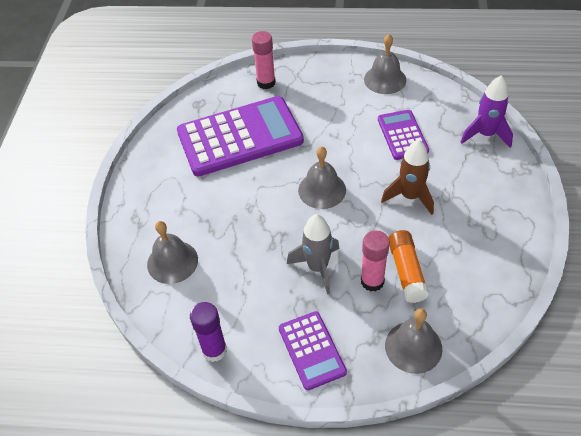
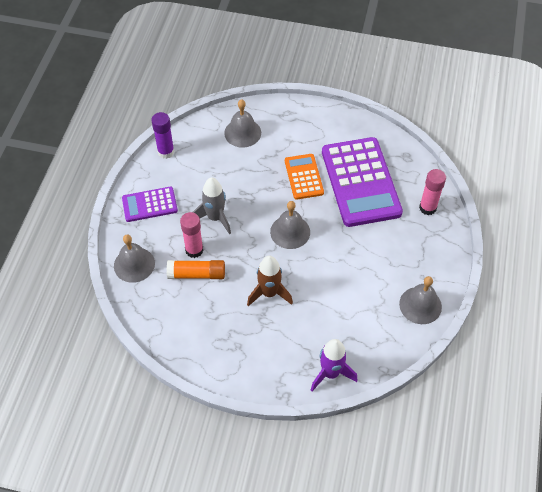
camera: 95 degrees right, 5 degrees up
purple calculator [378,110,429,160] -> none
none -> orange calculator [285,154,324,200]

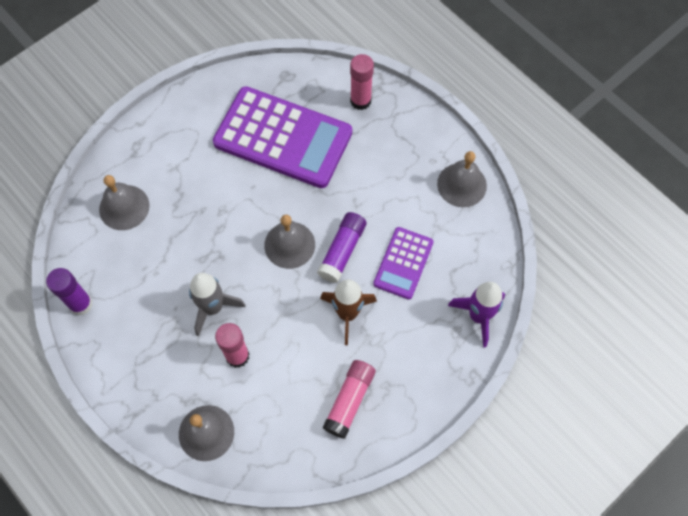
camera: 55 degrees left, 10 degrees up
purple calculator [122,187,178,222] -> purple calculator moved to [373,227,434,299]
orange glue stick [167,260,225,279] -> none
orange calculator [285,154,324,200] -> none
none -> purple glue stick [317,212,367,283]
none -> pink glue stick [322,360,376,439]

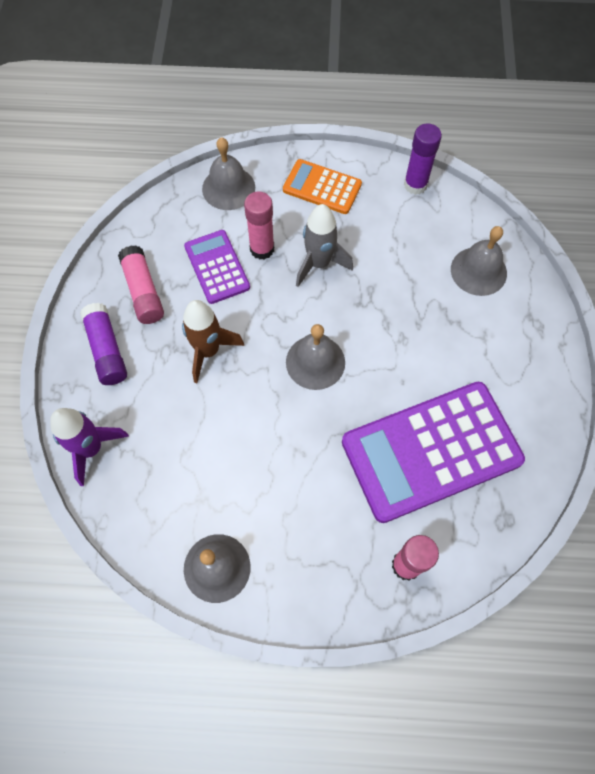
camera: 135 degrees right, 0 degrees up
purple glue stick [317,212,367,283] -> purple glue stick moved to [80,303,127,385]
purple calculator [373,227,434,299] -> purple calculator moved to [184,230,250,304]
none -> orange calculator [283,159,362,214]

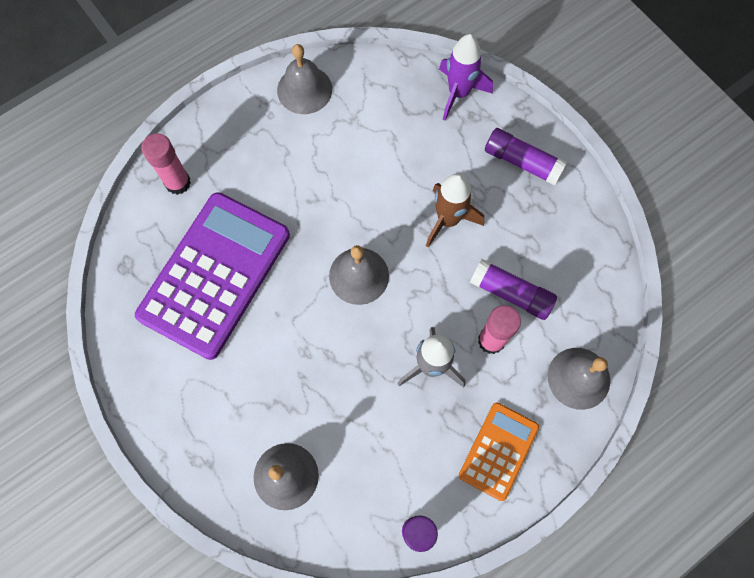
camera: 140 degrees right, 5 degrees up
pink glue stick [118,245,164,324] -> none
purple calculator [184,230,250,304] -> purple glue stick [470,259,557,320]
orange calculator [283,159,362,214] -> orange calculator turned 45 degrees counterclockwise [459,402,539,501]

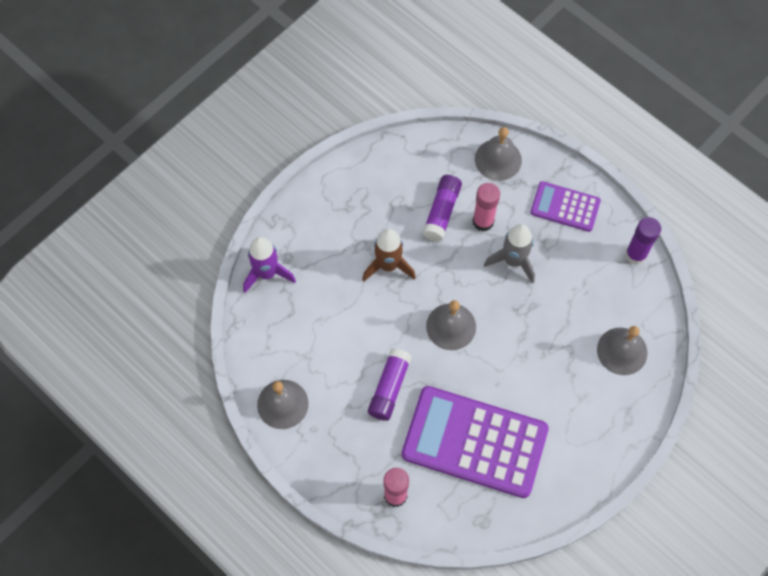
camera: 100 degrees left, 5 degrees down
orange calculator [459,402,539,501] -> purple calculator [530,181,601,232]
purple glue stick [485,128,567,186] -> purple glue stick moved to [368,348,412,421]

